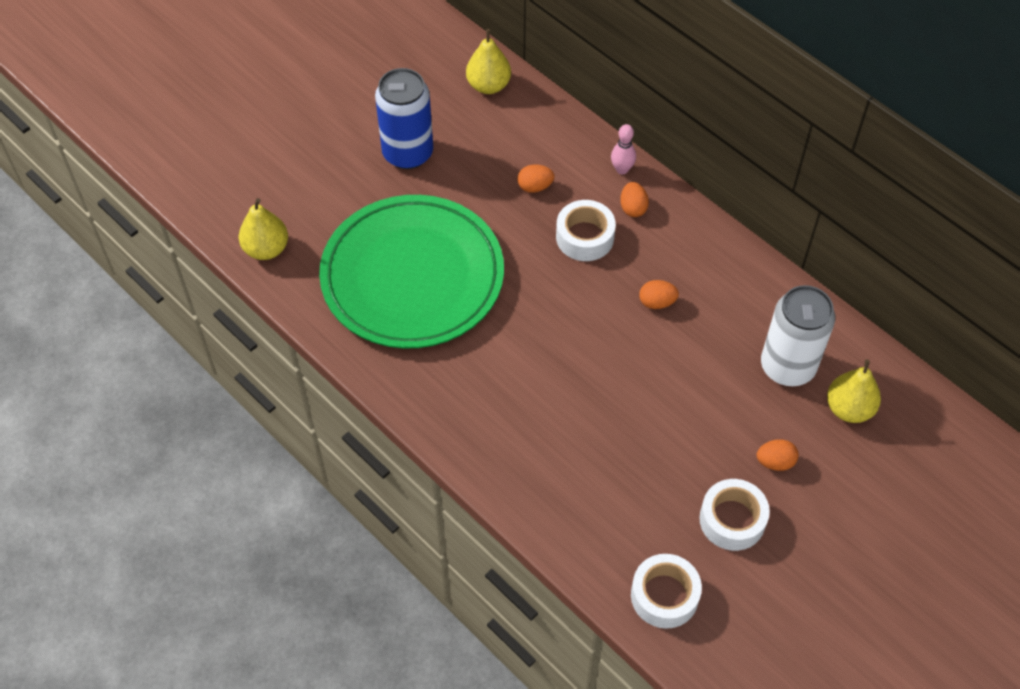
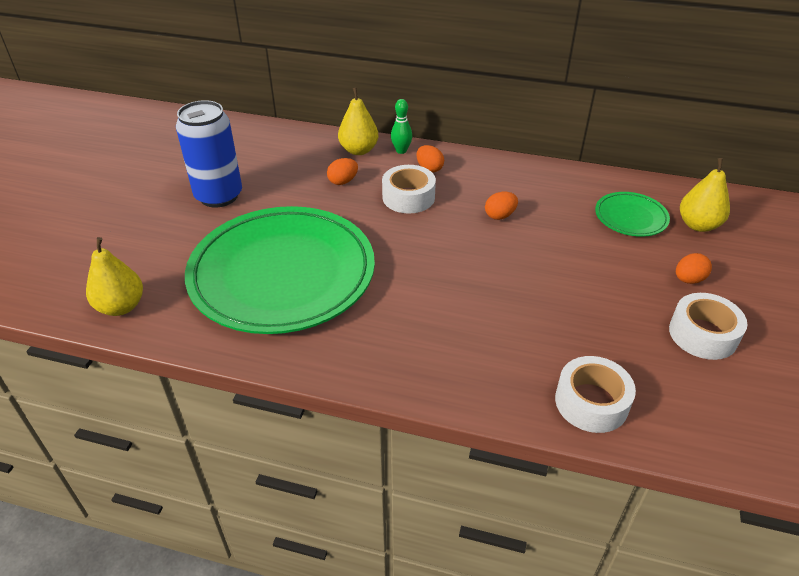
camera: 30 degrees left, 15 degrees down
yellow pear [466,29,511,94] -> yellow pear moved to [338,87,378,155]
pink bowling pin [611,124,636,174] -> green bowling pin [391,99,412,154]
white tape [631,554,702,629] -> white tape moved to [555,356,636,433]
white can [761,285,835,386] -> green plate [595,192,670,237]

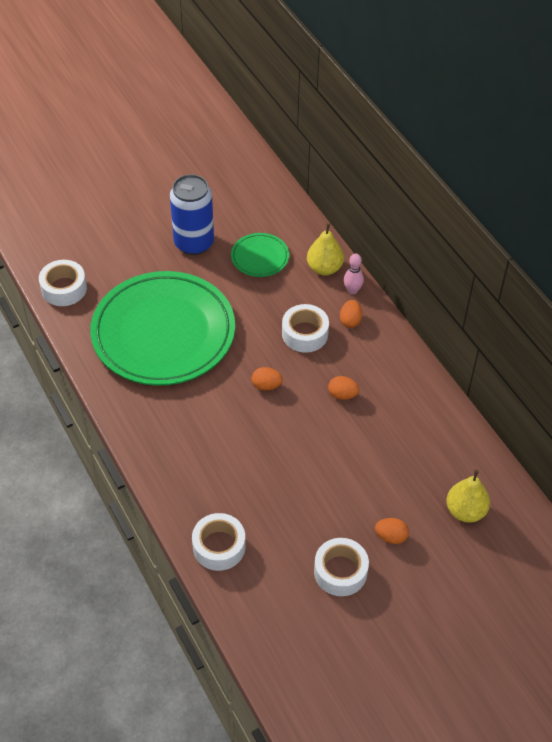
camera: 45 degrees right, 10 degrees up
yellow pear [86,237,143,316] -> white tape [39,260,87,306]
orange egg [327,158,358,185] -> orange egg moved to [252,367,283,391]
green bowling pin [391,99,412,154] -> pink bowling pin [344,253,364,294]
green plate [595,192,670,237] -> green plate moved to [231,233,289,277]

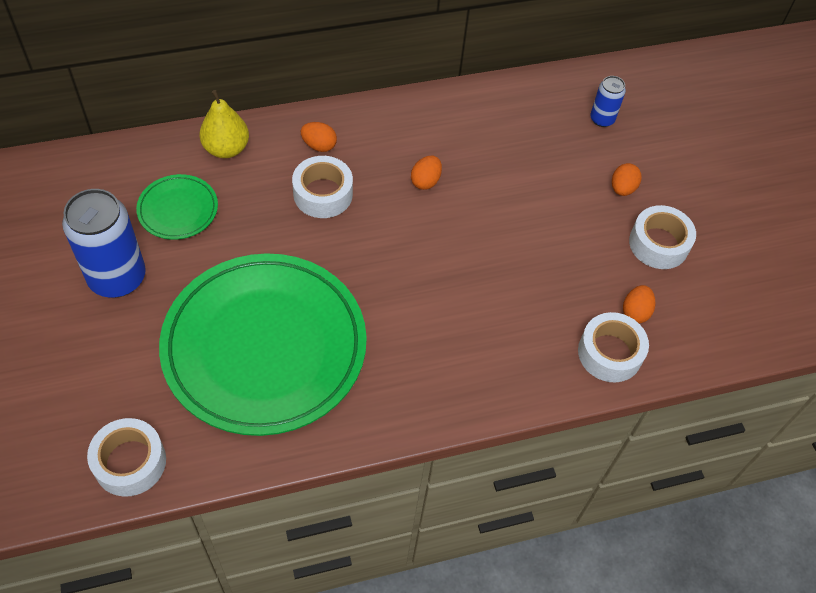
camera: 80 degrees left, 5 degrees up
orange egg [252,367,283,391] -> orange egg moved to [623,285,656,324]
pink bowling pin [344,253,364,294] -> none
yellow pear [446,470,490,523] -> blue can [590,76,626,127]

